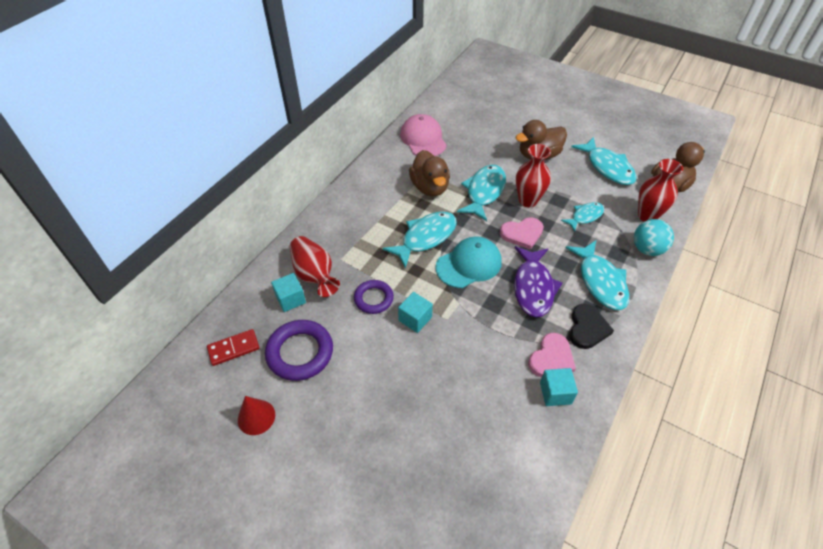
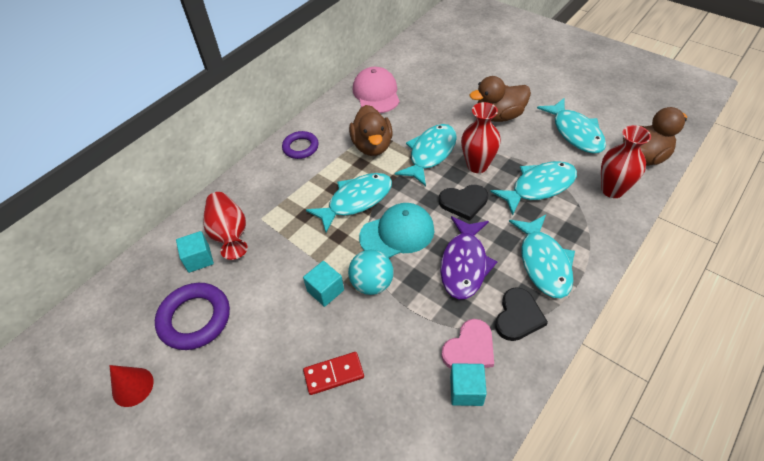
camera: 10 degrees right, 0 degrees up
red domino [207,329,260,366] -> red domino moved to [303,352,364,395]
purple ring [354,280,394,314] -> purple ring moved to [282,131,319,159]
pink heart [500,218,544,250] -> black heart [439,185,488,221]
turquoise fish [561,202,604,232] -> turquoise fish [490,161,577,215], size x1.65
turquoise ball [634,219,674,256] -> turquoise ball moved to [348,250,394,295]

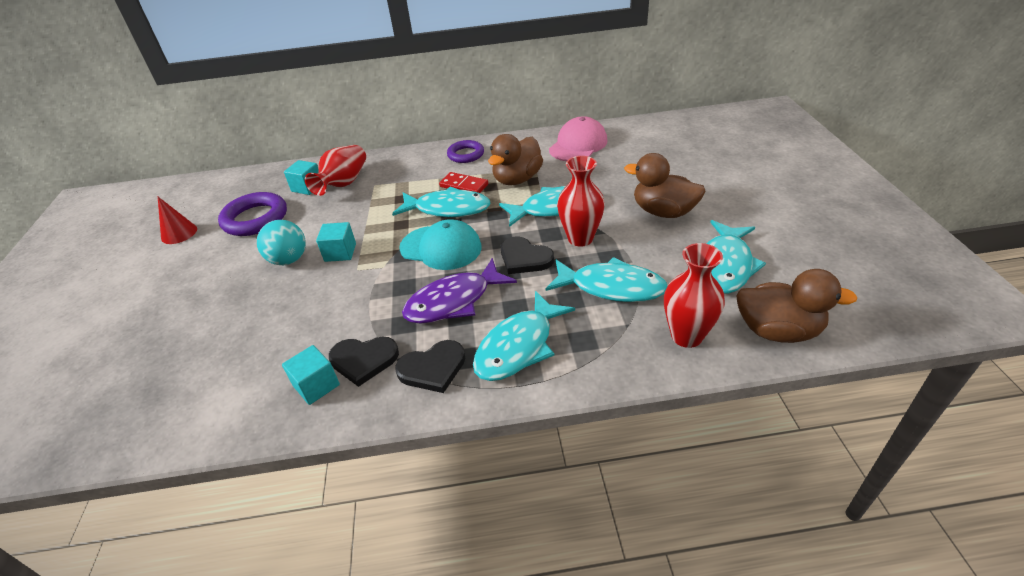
camera: 45 degrees right, 10 degrees down
red domino [303,352,364,395] -> red domino moved to [439,172,488,193]
turquoise ball [348,250,394,295] -> turquoise ball moved to [257,220,306,265]
pink heart [441,319,494,369] -> black heart [329,337,399,387]

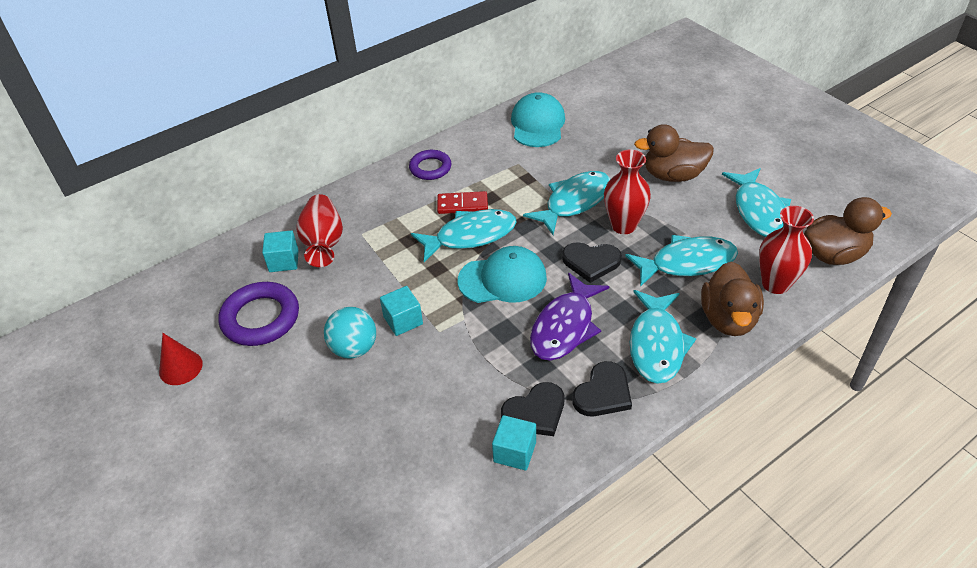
camera: 30 degrees left, 5 degrees up
brown duck [488,134,543,185] -> brown duck moved to [701,261,764,336]
pink cap [549,116,607,161] -> turquoise cap [511,92,565,147]

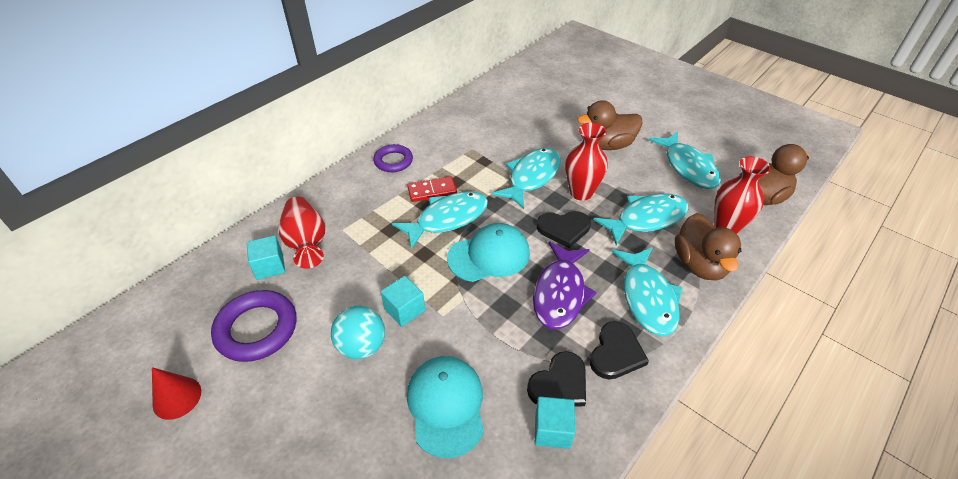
camera: 15 degrees left, 0 degrees up
turquoise cap [511,92,565,147] -> turquoise cap moved to [407,356,484,458]

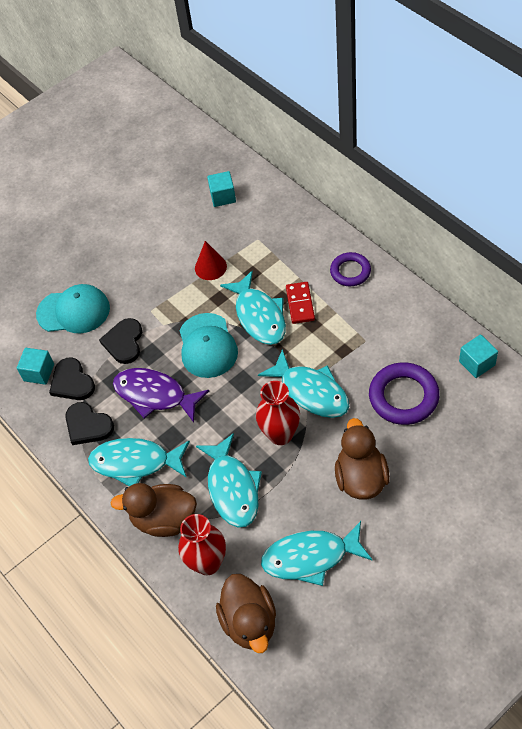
camera: 105 degrees right, 10 degrees up
red cone [152,367,201,420] -> red cone moved to [195,241,227,280]
purple ring [211,290,296,362] -> purple ring moved to [369,362,440,425]
red vase [279,197,325,269] -> none
turquoise ball [331,306,385,359] -> none
turquoise cube [381,276,425,327] -> turquoise cube moved to [459,335,498,378]
black heart [537,211,591,248] -> black heart moved to [99,318,142,364]

